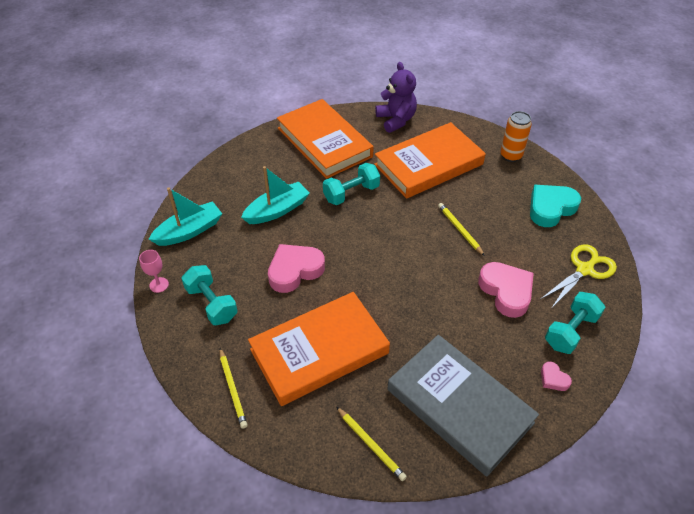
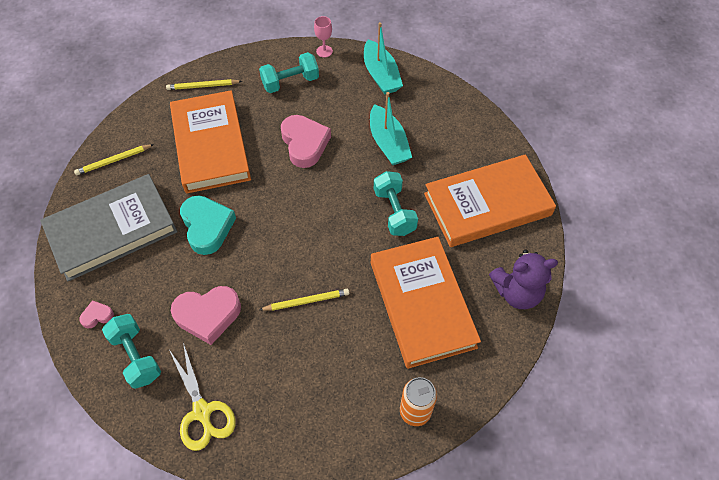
camera: 105 degrees right, 10 degrees up
turquoise heart [530,185,581,227] -> turquoise heart moved to [180,196,236,255]

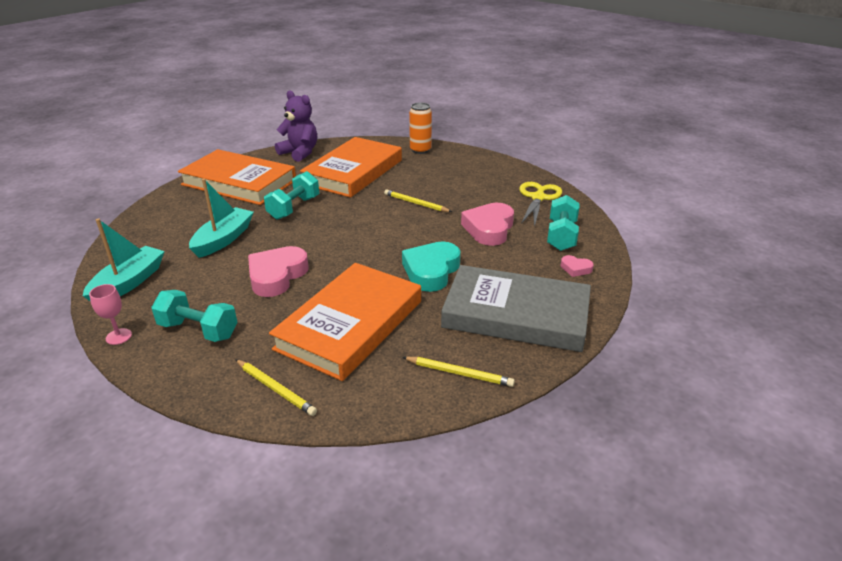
camera: 135 degrees left, 25 degrees down
pink heart [171,286,241,345] -> pink heart turned 105 degrees counterclockwise [461,203,514,246]

